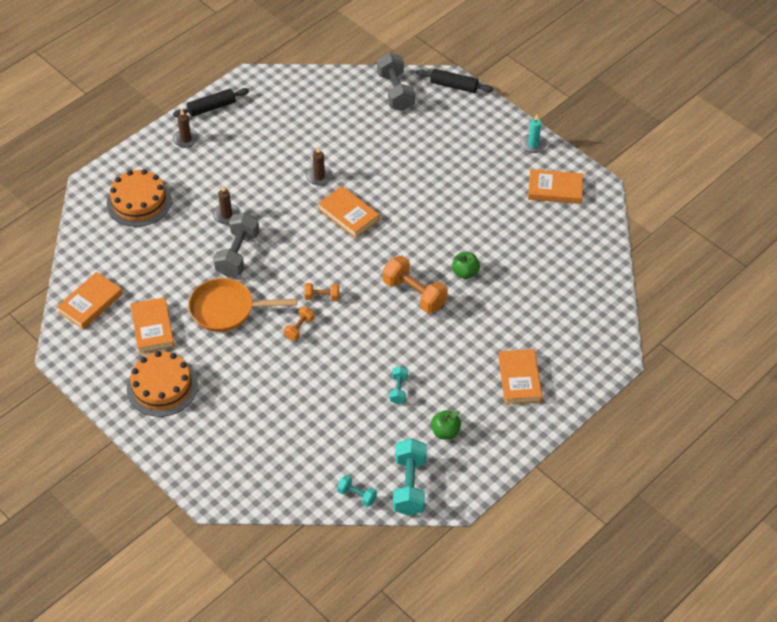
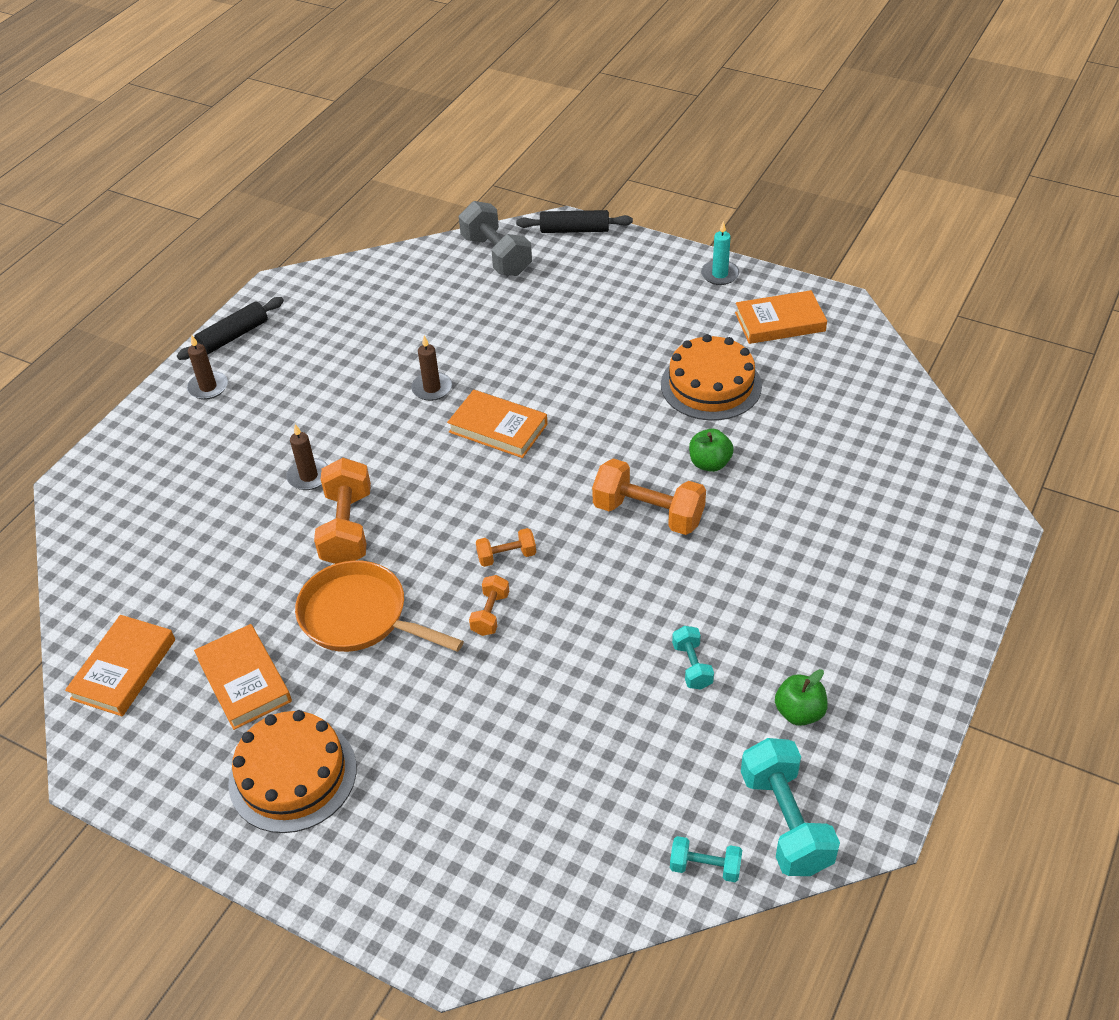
camera: 15 degrees left, 5 degrees down
orange cake [107,169,172,227] -> orange cake moved to [661,334,762,421]
orange pan [188,278,297,332] -> orange pan turned 45 degrees clockwise [295,560,464,652]
grey dumbbell [213,212,259,277] -> orange dumbbell [314,458,371,564]
orange book [498,349,542,405] -> none

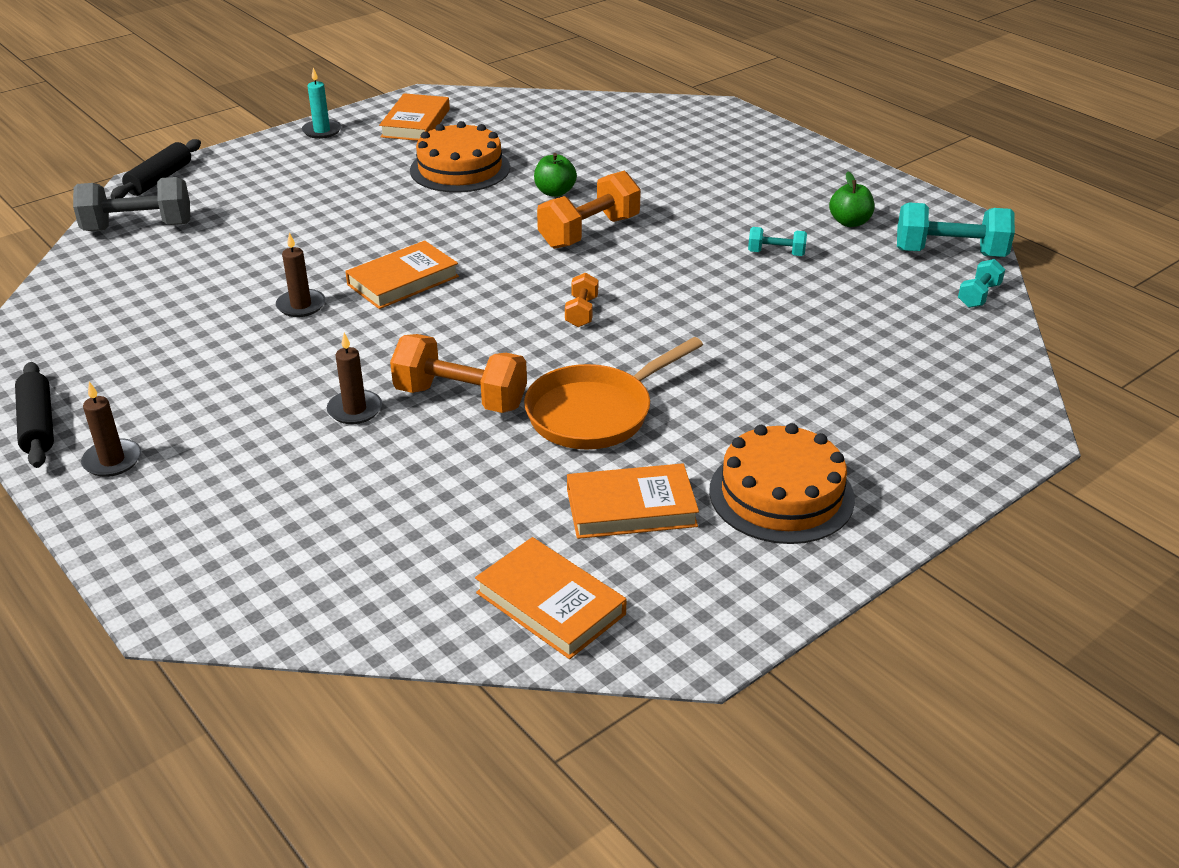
camera: 70 degrees left, 10 degrees down
orange dumbbell [469,575,509,636] -> none

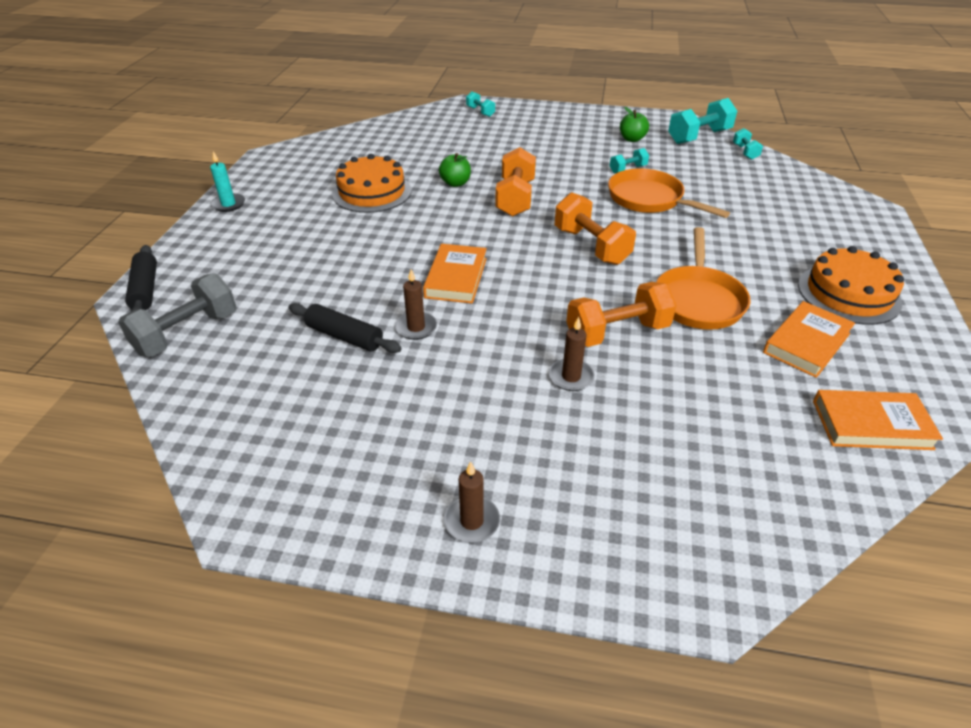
camera: 40 degrees left, 5 degrees up
black rolling pin [15,362,54,468] -> black rolling pin moved to [289,303,402,353]
orange book [379,93,450,141] -> none
orange dumbbell [565,272,598,327] -> orange dumbbell [555,192,636,265], size x1.90
none -> turquoise dumbbell [466,91,495,117]
none -> orange pan [608,169,730,218]

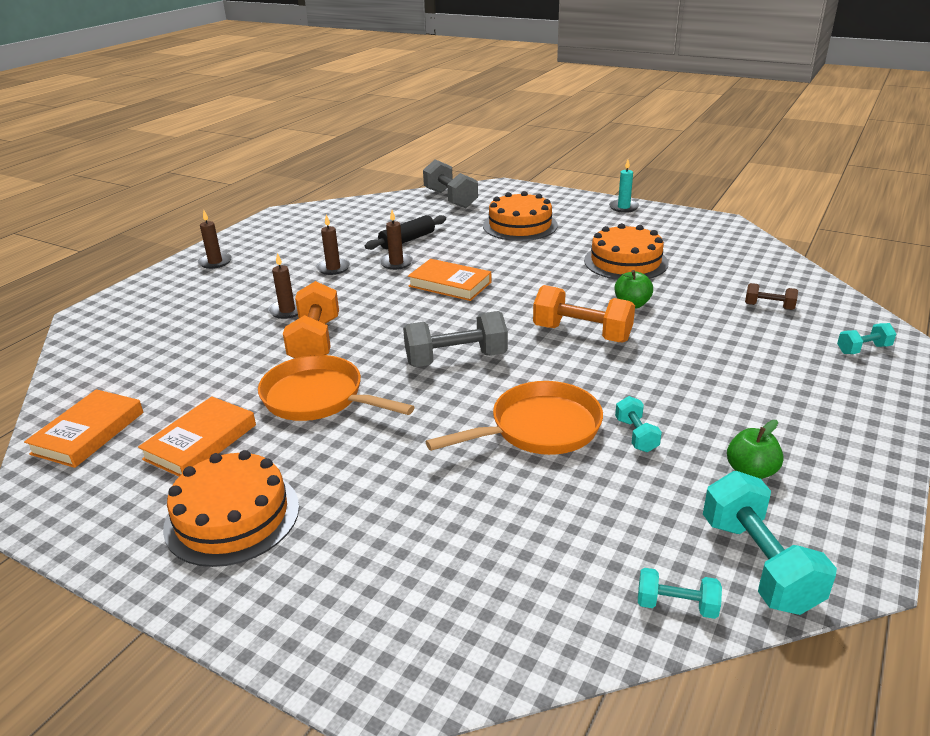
camera: 110 degrees right, 10 degrees down
black rolling pin [125,245,157,312] -> none
orange dumbbell [555,192,636,265] -> grey dumbbell [403,311,508,367]
orange book [763,301,855,378] -> orange book turned 60 degrees clockwise [138,396,256,477]
none -> brown candle [316,215,350,275]
none -> orange cake [483,191,558,241]
none -> brown dumbbell [745,283,798,310]

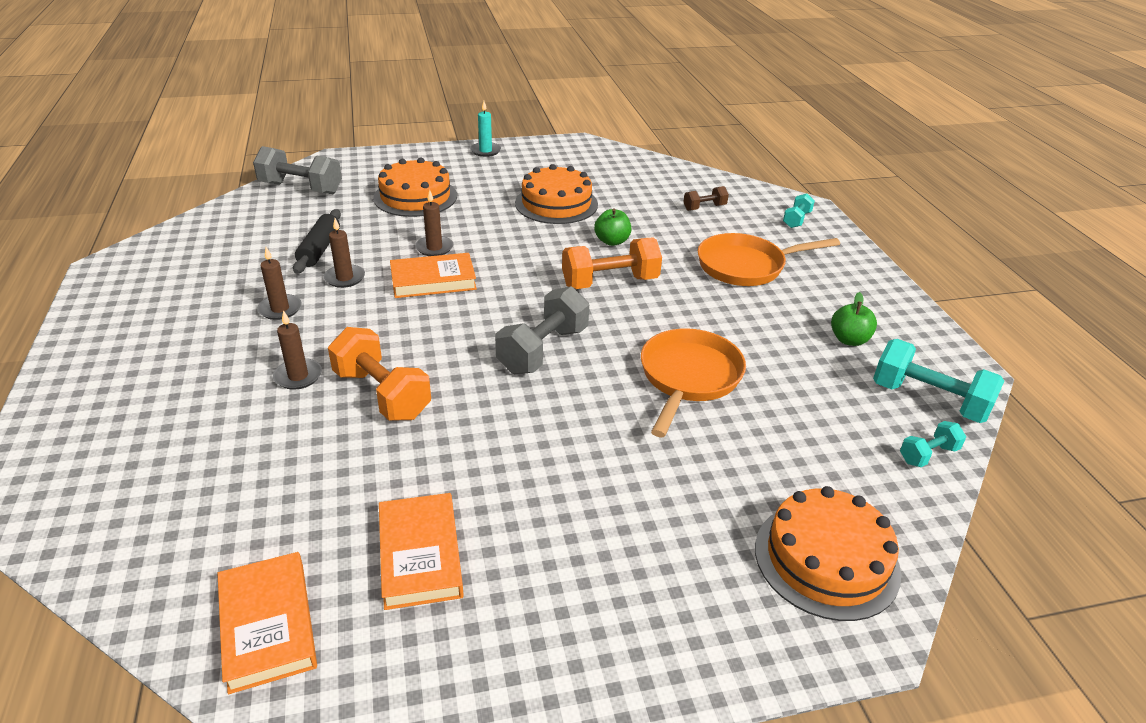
camera: 45 degrees left, 5 degrees up
orange cake [163,450,299,567] -> orange cake moved to [755,486,901,621]
brown candle [198,210,232,269] -> brown candle moved to [415,190,453,256]
orange pan [258,355,414,421] -> orange pan moved to [698,233,840,286]
turquoise dumbbell [615,396,662,452] -> none

